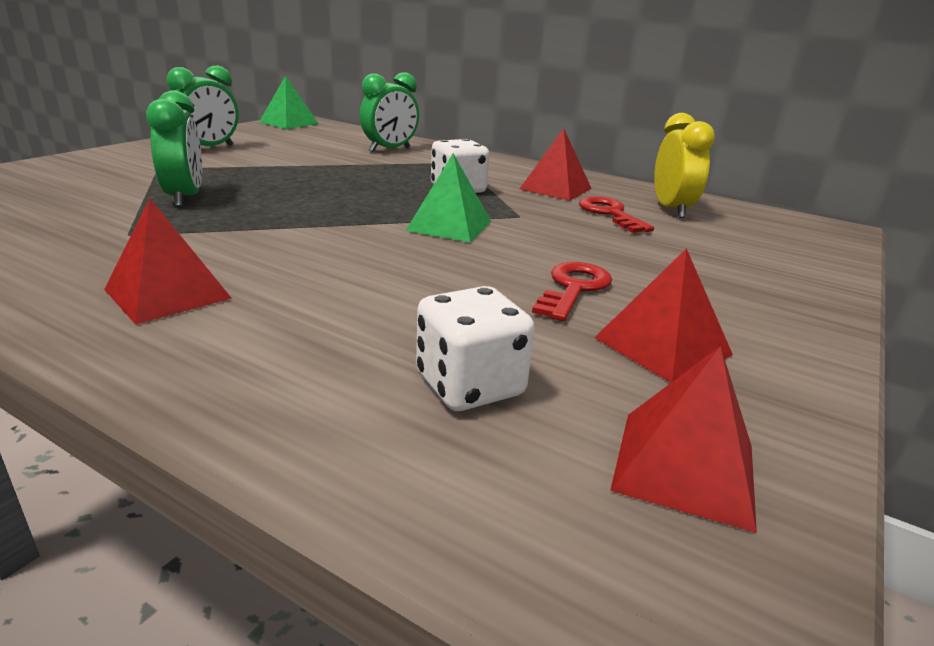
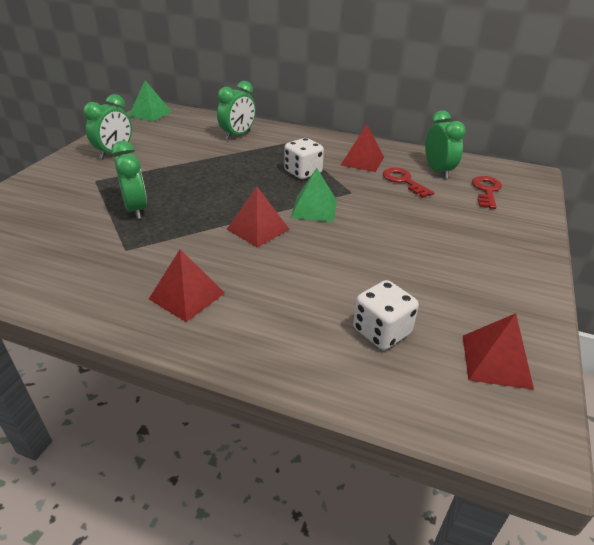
camera: 10 degrees left, 10 degrees up
red key [532,262,612,321] -> red key moved to [472,176,502,209]
red pyramid [594,248,733,383] -> red pyramid moved to [227,187,289,248]
yellow clock [654,113,715,218] -> green clock [425,111,466,179]

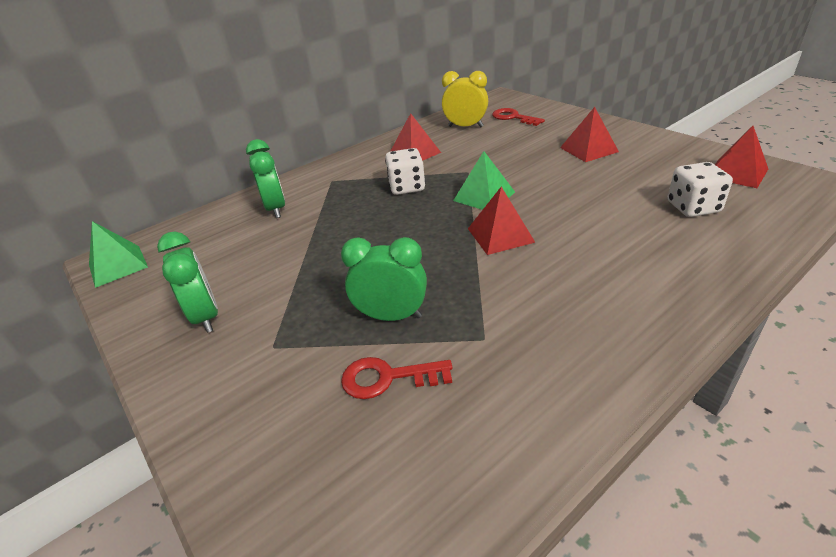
camera: 55 degrees left, 0 degrees up
red pyramid [149,249,225,322] -> red pyramid moved to [560,107,619,162]
red key [383,167,434,198] -> red key moved to [341,357,452,399]
green clock [425,111,466,179] -> yellow clock [442,71,488,127]

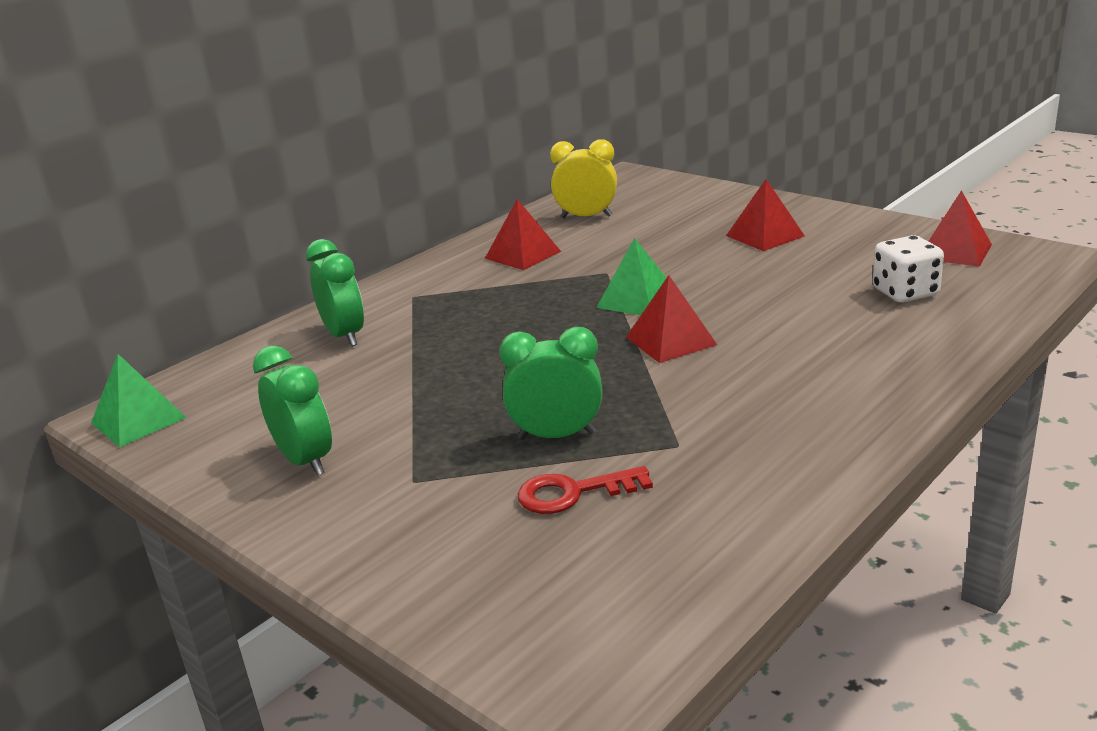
camera: 10 degrees left, 10 degrees down
white dice [385,148,425,195] -> none
red key [492,108,545,126] -> none

